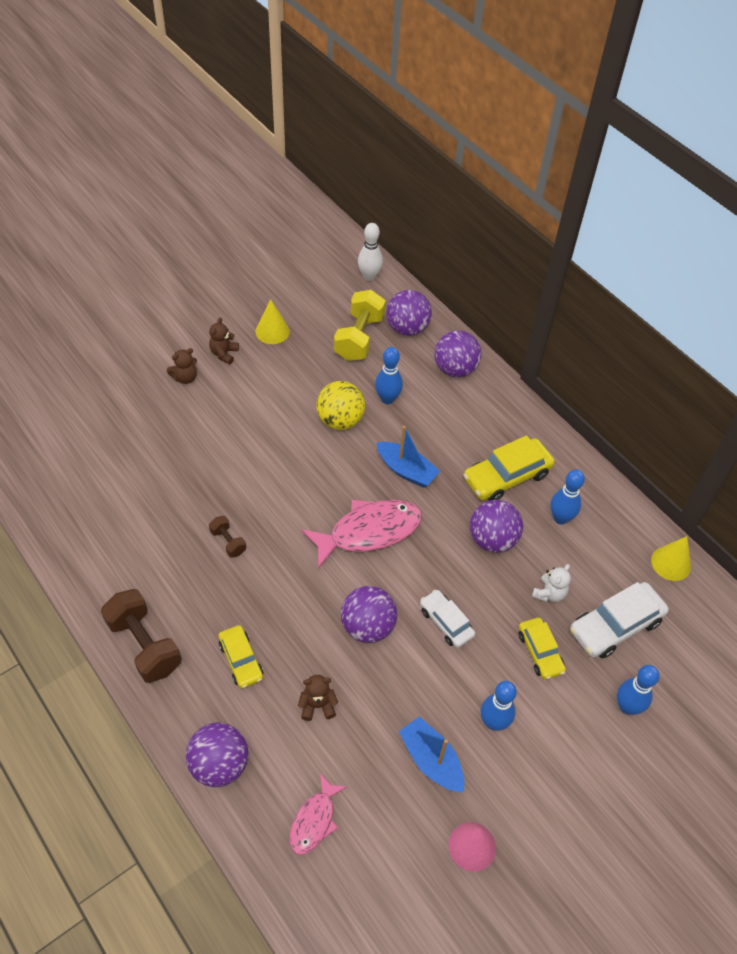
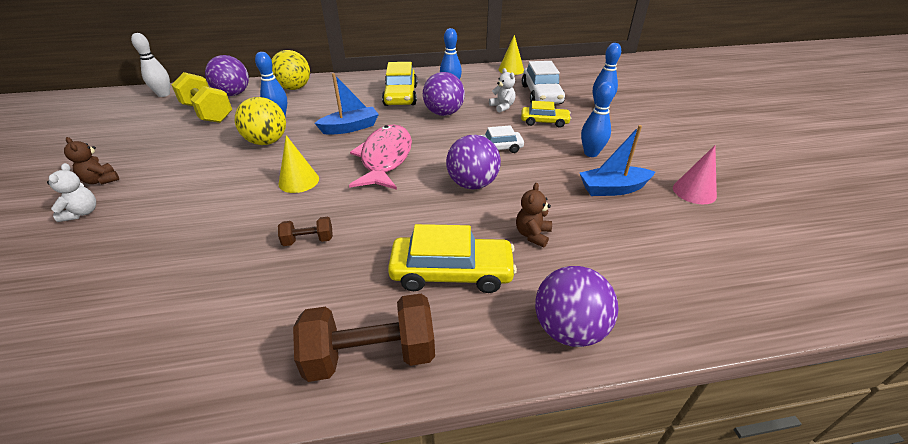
camera: 60 degrees left, 15 degrees down
brown teddy bear [167,348,197,384] -> white teddy bear [47,163,96,222]
yellow car [218,625,263,689] -> yellow car [388,224,517,293], size x1.60
yellow cone [255,299,290,344] -> yellow cone moved to [279,135,319,193]
pink fish [290,773,347,855] -> none
purple ball [435,330,481,378] -> yellow ball [271,50,310,90]

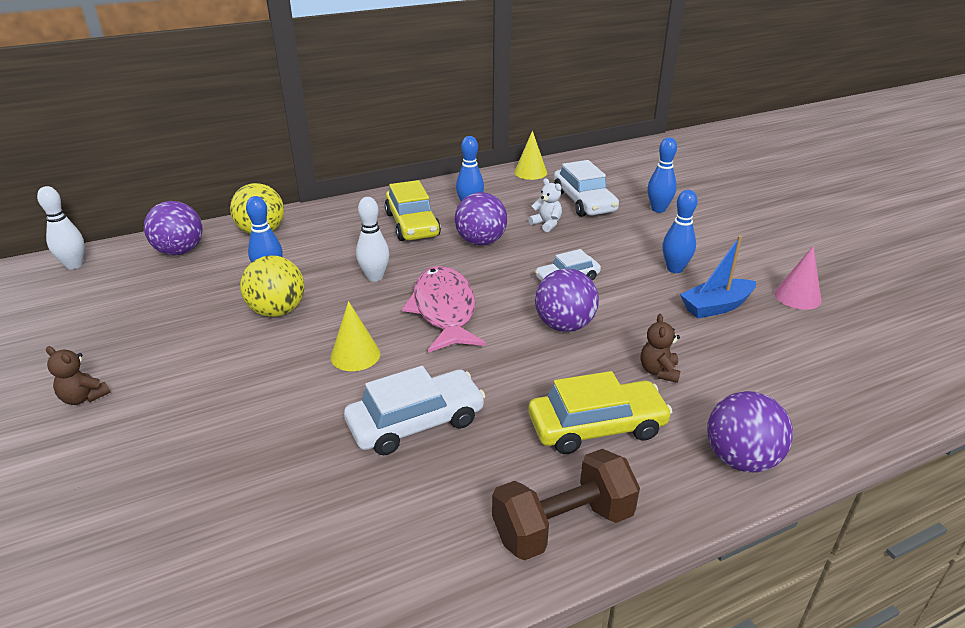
camera: 15 degrees left, 5 degrees down
white teddy bear [47,163,96,222] -> none
yellow dumbbell [172,72,232,123] -> none
brown dumbbell [278,217,333,246] -> white car [344,366,485,455]
blue boat [315,73,379,135] -> white bowling pin [356,197,389,282]
yellow car [521,101,571,128] -> none

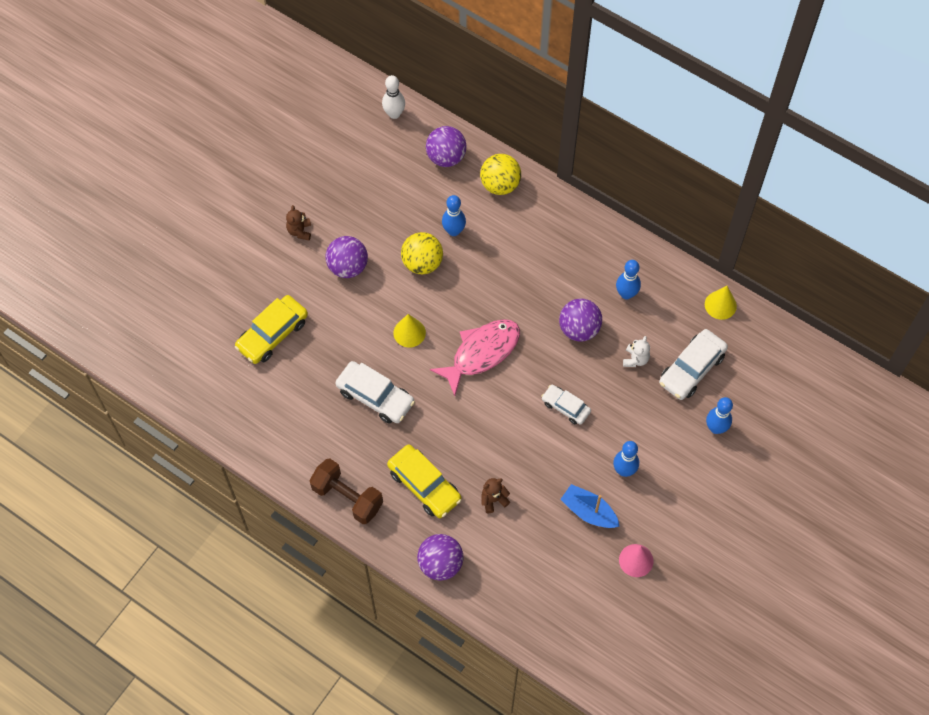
camera: 60 degrees right, 30 degrees up
white bowling pin [356,197,389,282] -> none
yellow car [385,180,441,241] -> yellow car moved to [235,295,308,364]
purple ball [535,269,599,332] -> purple ball moved to [325,236,368,278]

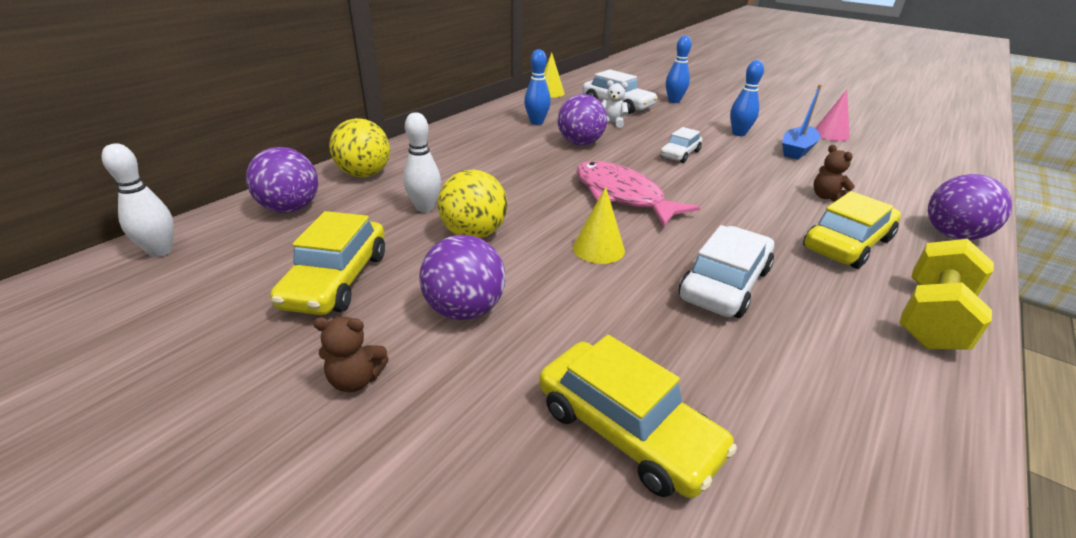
camera: 90 degrees left, 30 degrees down
brown dumbbell [309,459,383,524] -> yellow dumbbell [899,239,994,350]
blue bowling pin [442,195,466,236] -> white bowling pin [403,112,441,212]
none -> yellow car [270,211,385,315]

